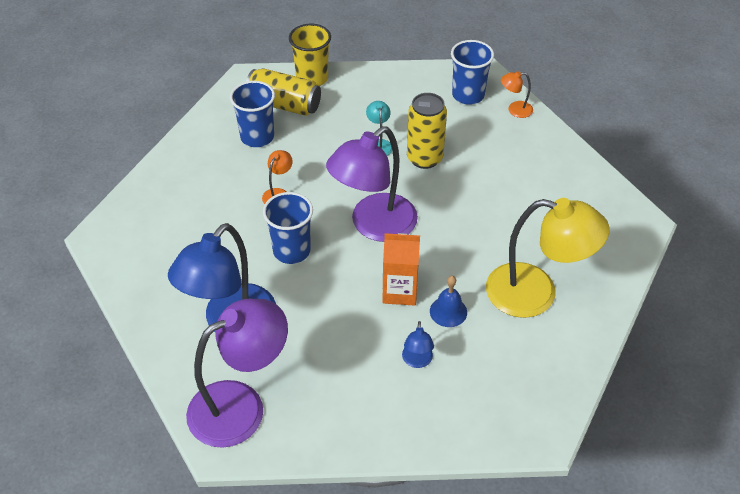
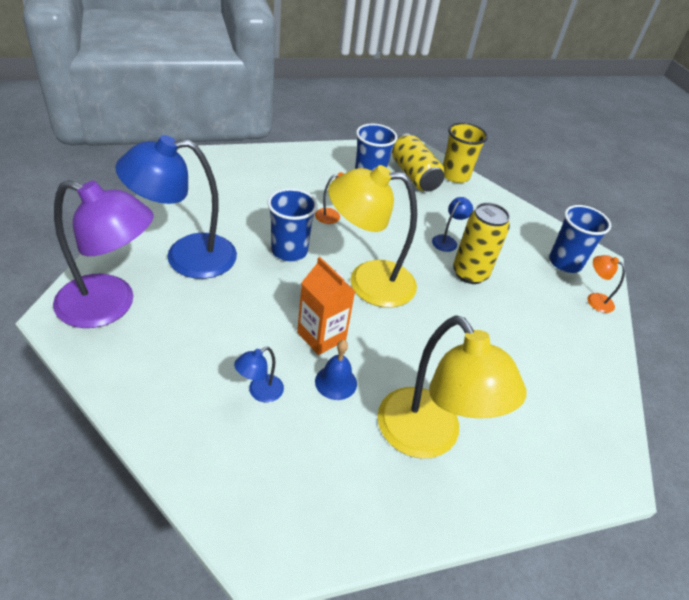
camera: 40 degrees right, 5 degrees down
purple lamp [326,127,418,242] -> yellow lamp [328,165,417,308]
turquoise lamp [366,101,392,156] -> blue lamp [432,197,473,252]

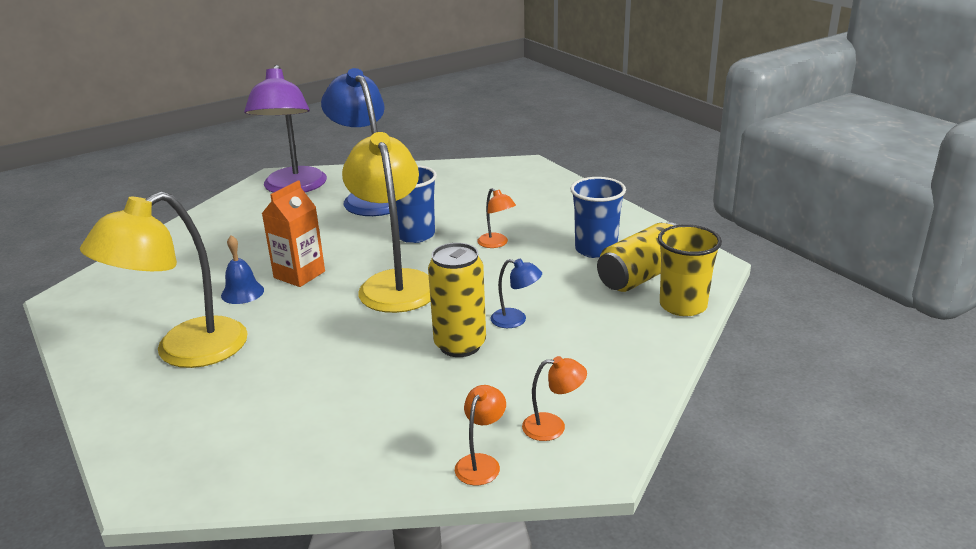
camera: 80 degrees right, 15 degrees down
blue lamp [234,347,284,403] -> none
blue cup [549,205,611,273] -> orange lamp [522,356,587,441]

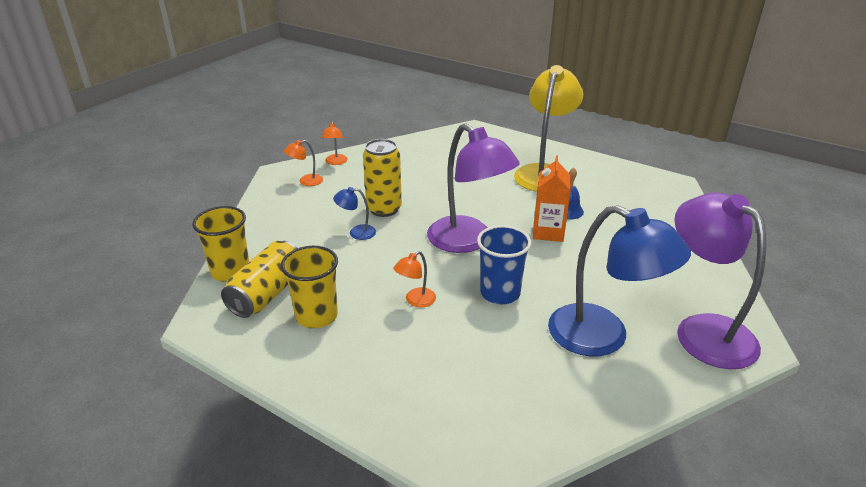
camera: 155 degrees right, 5 degrees up
yellow lamp [342,132,431,313] -> purple lamp [427,123,520,253]
orange lamp [477,188,516,248] -> orange lamp turned 75 degrees counterclockwise [393,251,436,308]
blue cup [570,177,626,258] -> yellow cup [281,246,338,328]

